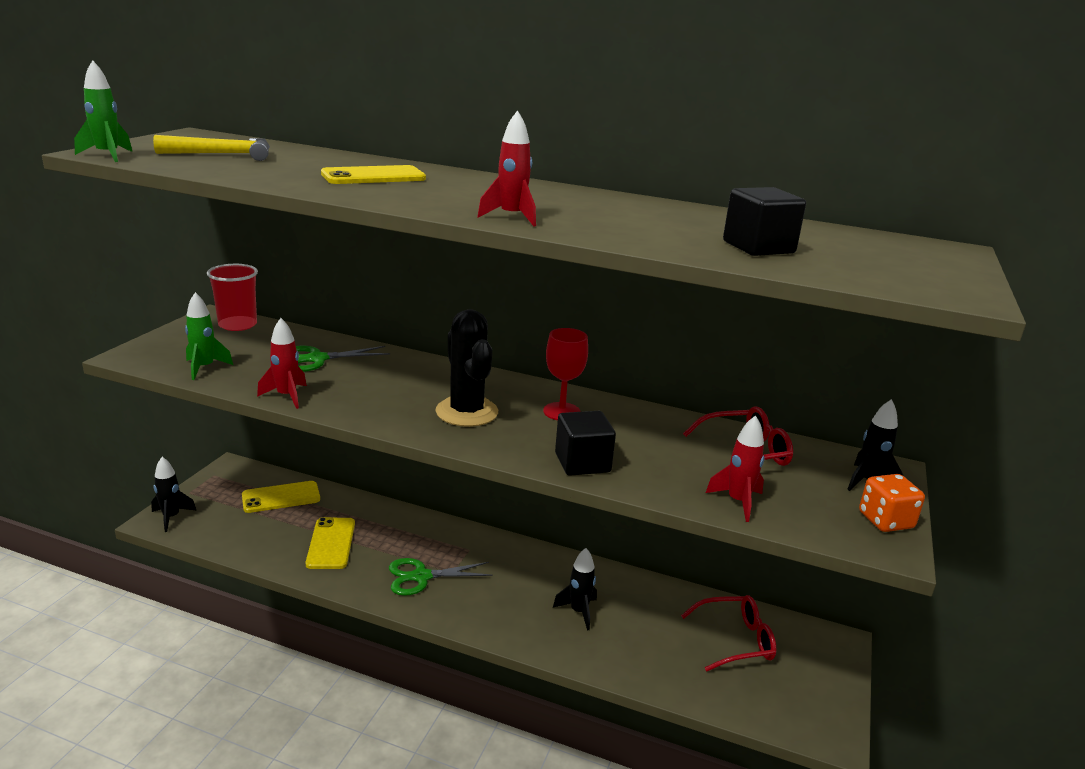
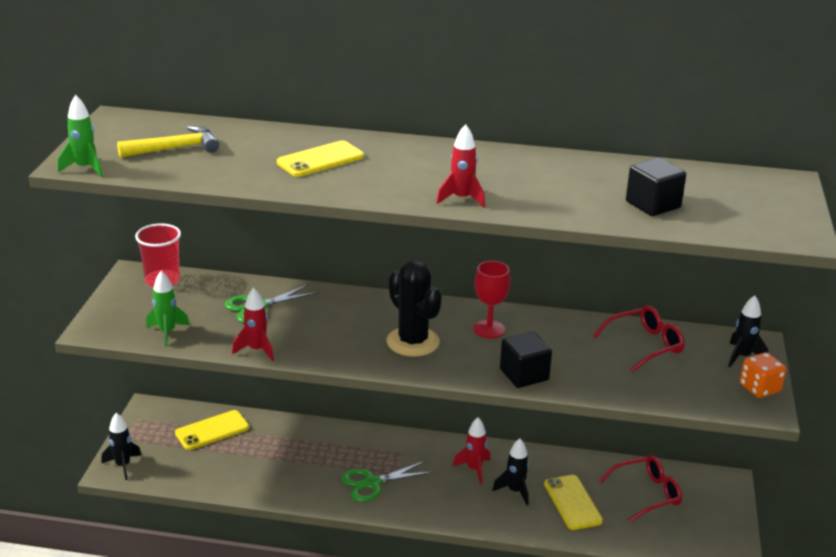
camera: 10 degrees left, 5 degrees up
yellow phone [306,517,355,569] -> yellow phone moved to [544,475,603,530]
red rocket [706,415,764,522] -> red rocket moved to [453,417,490,484]

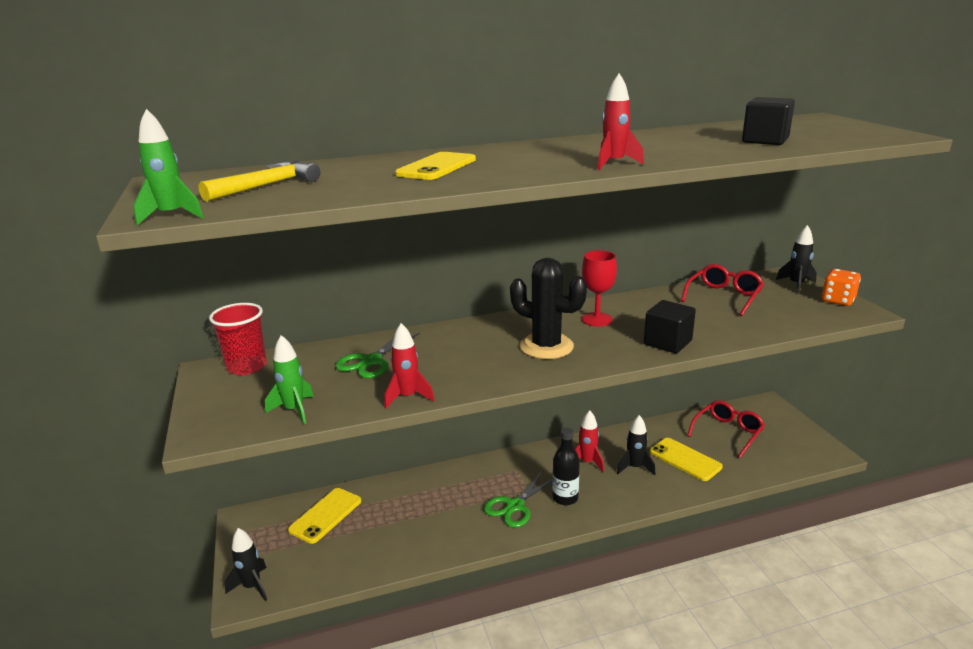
camera: 25 degrees left, 5 degrees down
none -> black bottle [552,428,580,505]

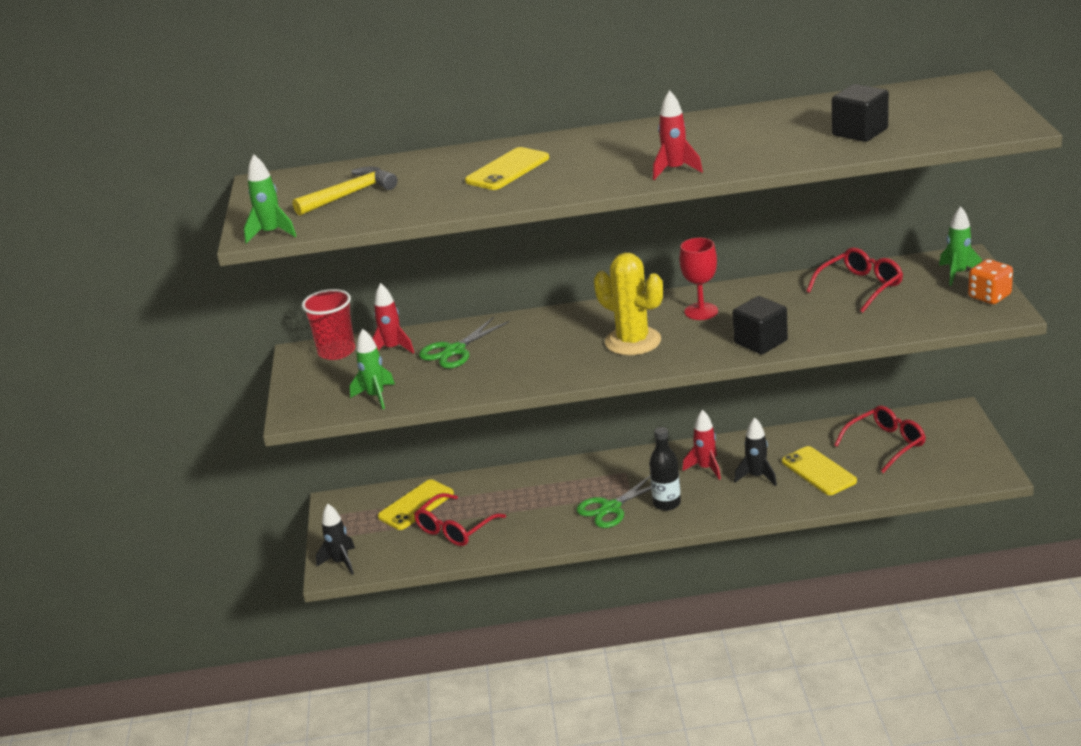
camera: 15 degrees right, 5 degrees up
red rocket [384,323,435,409] -> red rocket moved to [372,283,414,354]
black cactus [510,258,587,359] -> yellow cactus [594,253,663,355]
black rocket [776,225,817,294] -> green rocket [939,206,982,286]
none -> red glasses [414,493,506,546]

